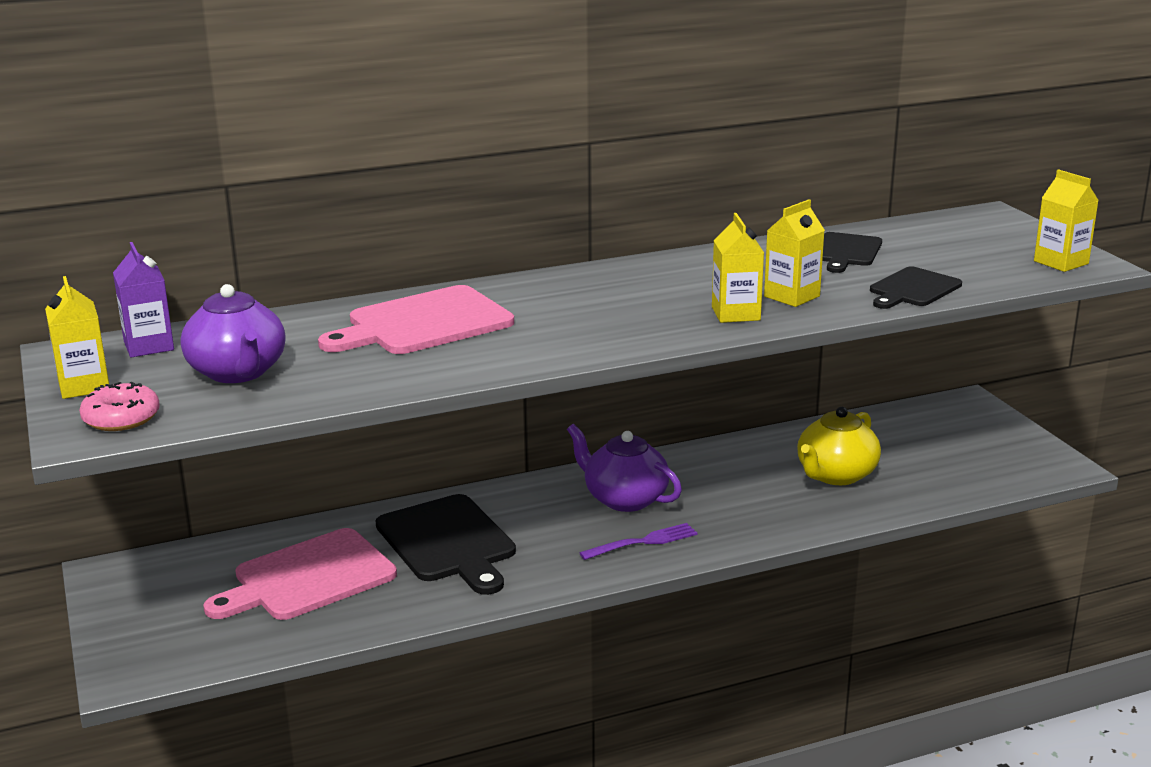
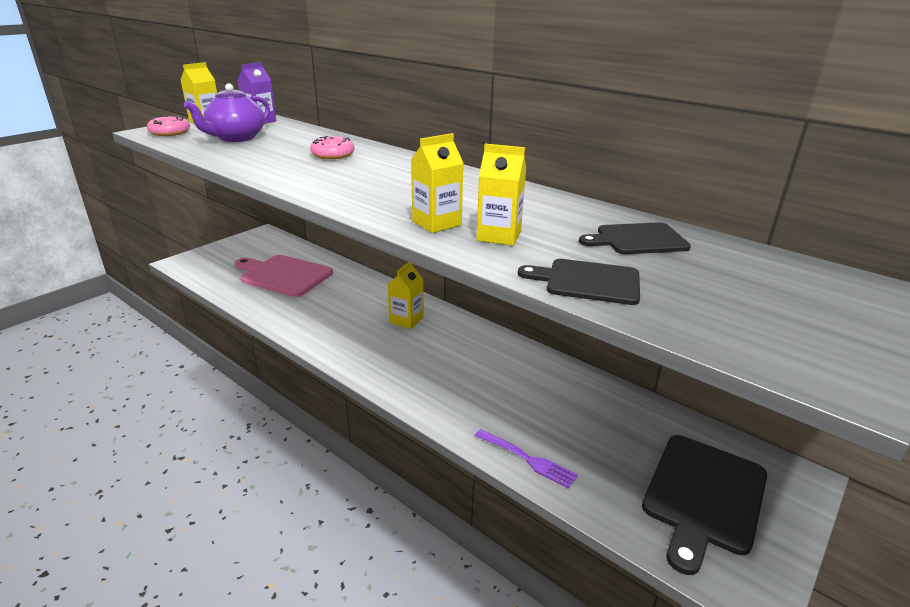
camera: 60 degrees right, 5 degrees up
pink cutting board [318,285,514,354] -> pink donut [310,136,355,159]
black cutting board [376,494,516,595] -> black cutting board moved to [642,435,767,575]
purple teapot [567,424,682,512] -> none
purple fork [580,523,698,560] -> purple fork moved to [475,429,578,489]
yellow teapot [797,407,881,485] -> none
yellow carton [1034,169,1099,272] -> yellow carton moved to [388,262,424,329]

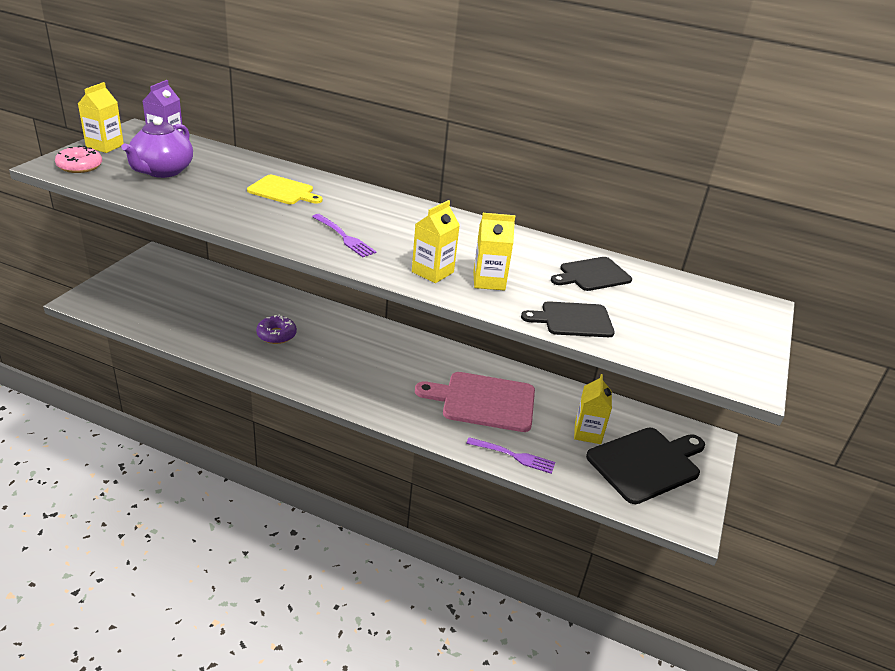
camera: 20 degrees left, 5 degrees up
pink cutting board [235,255,333,297] -> pink cutting board moved to [415,372,535,432]
pink donut [310,136,355,159] -> yellow cutting board [247,175,322,204]
yellow carton [388,262,424,329] -> yellow carton moved to [574,374,612,444]
black cutting board [642,435,767,575] -> black cutting board turned 135 degrees counterclockwise [586,428,705,504]
none -> purple donut [256,315,297,344]
none -> purple fork [312,214,377,257]

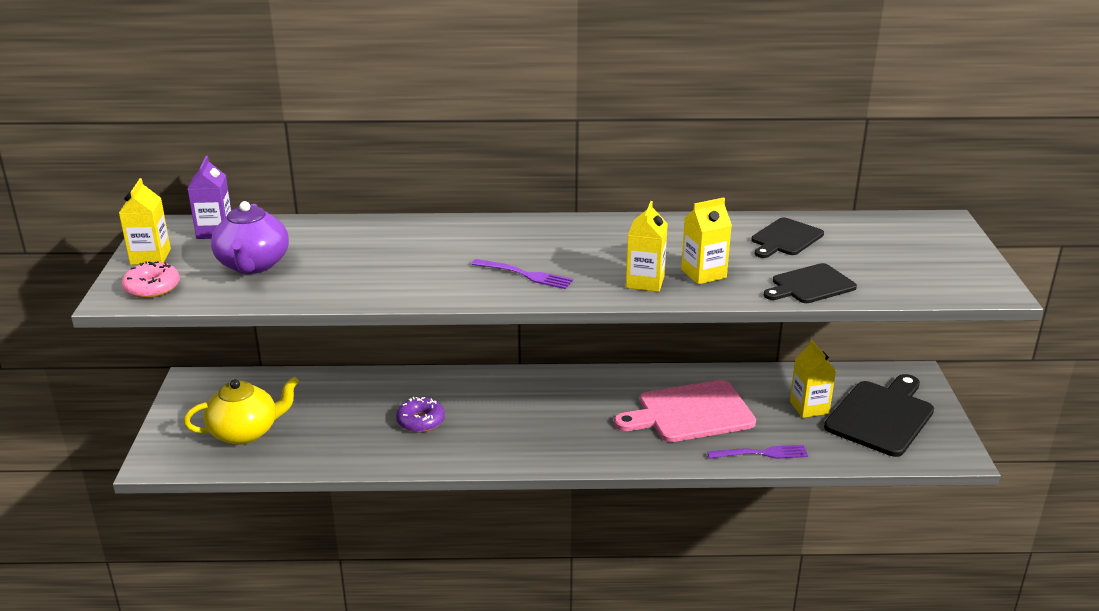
camera: 20 degrees left, 5 degrees down
yellow cutting board [247,175,322,204] -> none
none -> yellow teapot [184,376,299,445]

